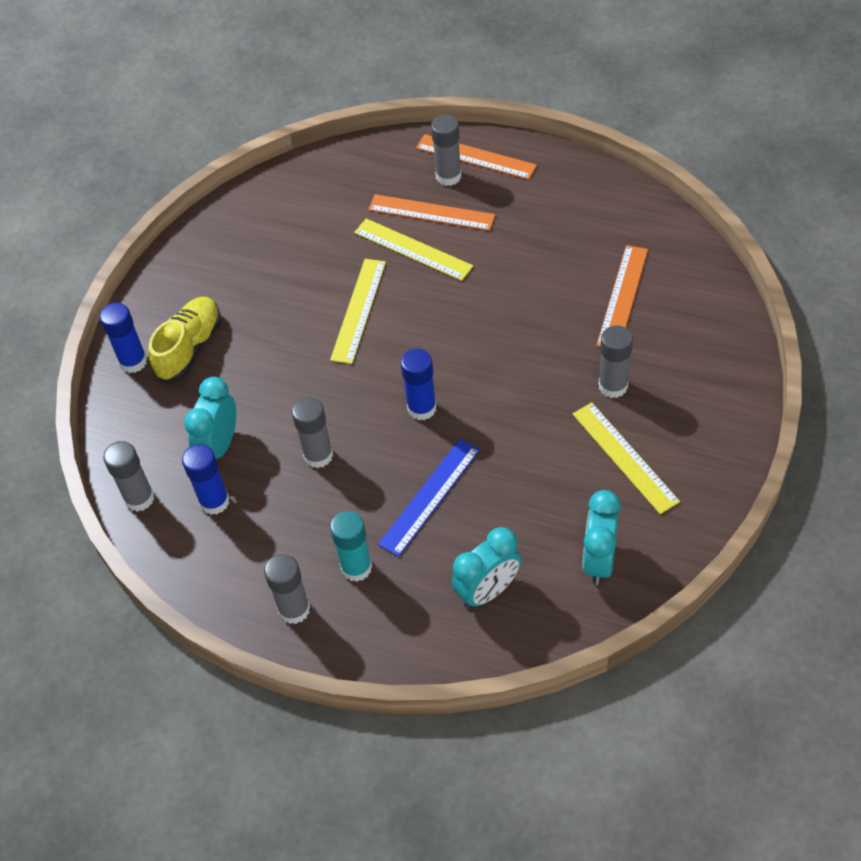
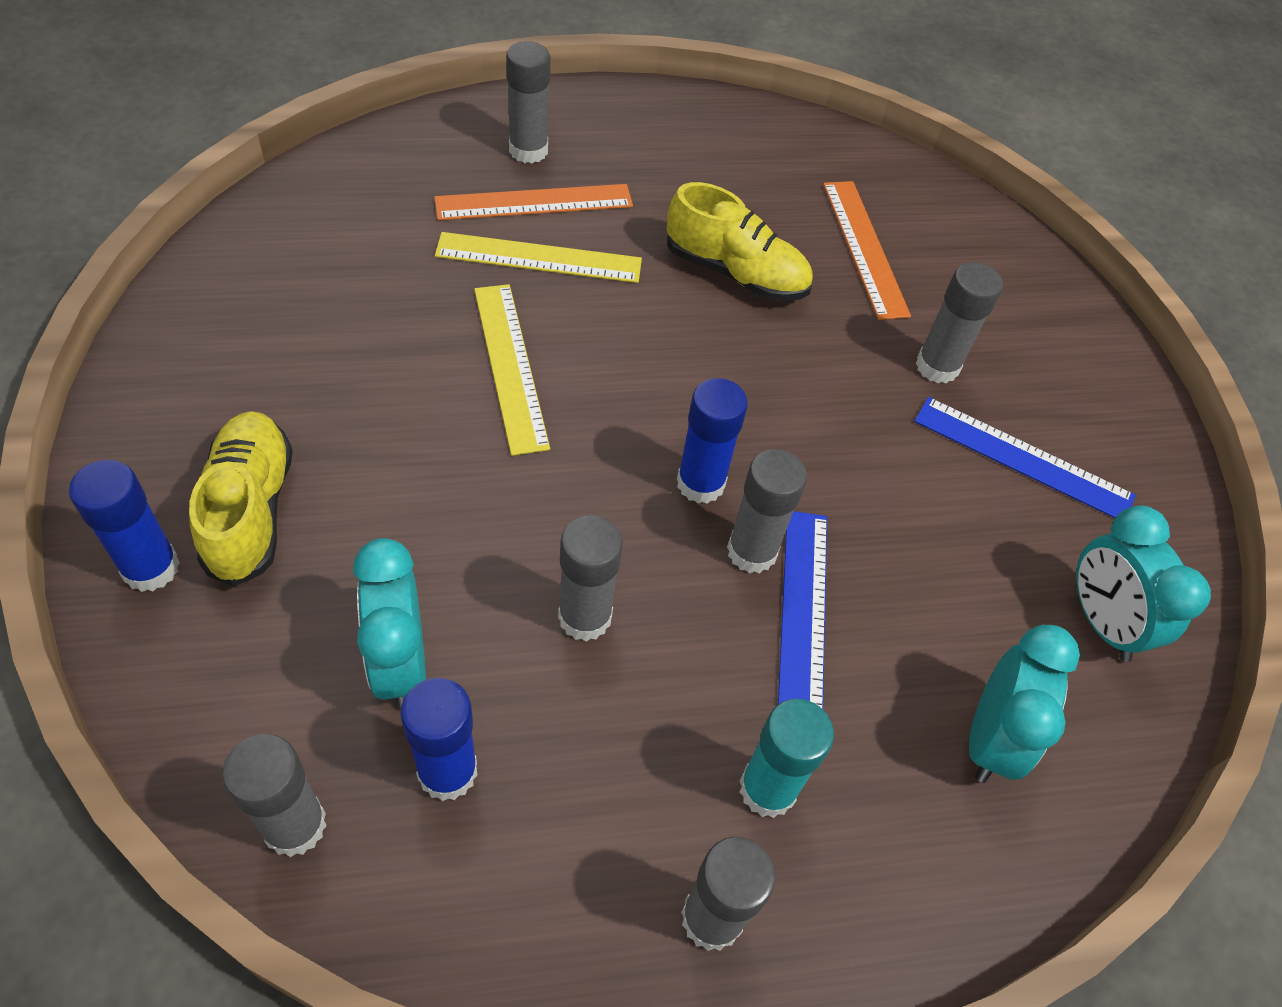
camera: 40 degrees left, 0 degrees up
orange ruler [416,134,537,180] -> none
yellow ruler [573,402,680,514] -> blue ruler [914,397,1136,518]
none -> yellow shoe [667,182,813,301]
none -> grey glue stick [727,449,807,573]

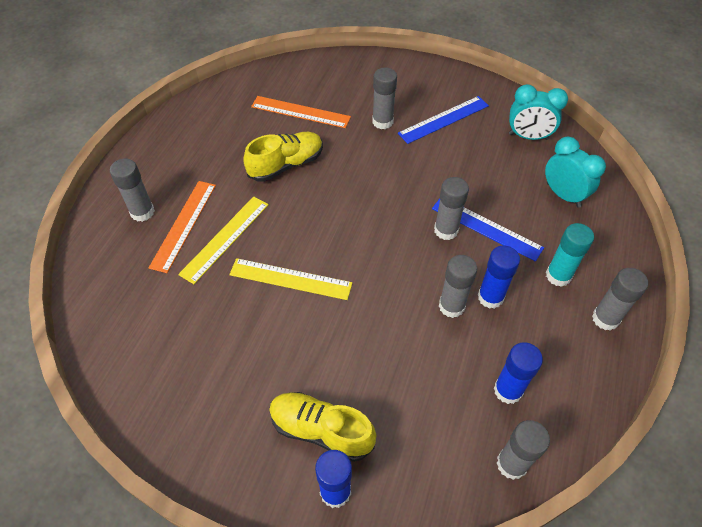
camera: 55 degrees left, 0 degrees up
turquoise clock [353,538,426,709] -> none
blue glue stick [677,378,748,504] -> blue glue stick moved to [478,245,520,309]

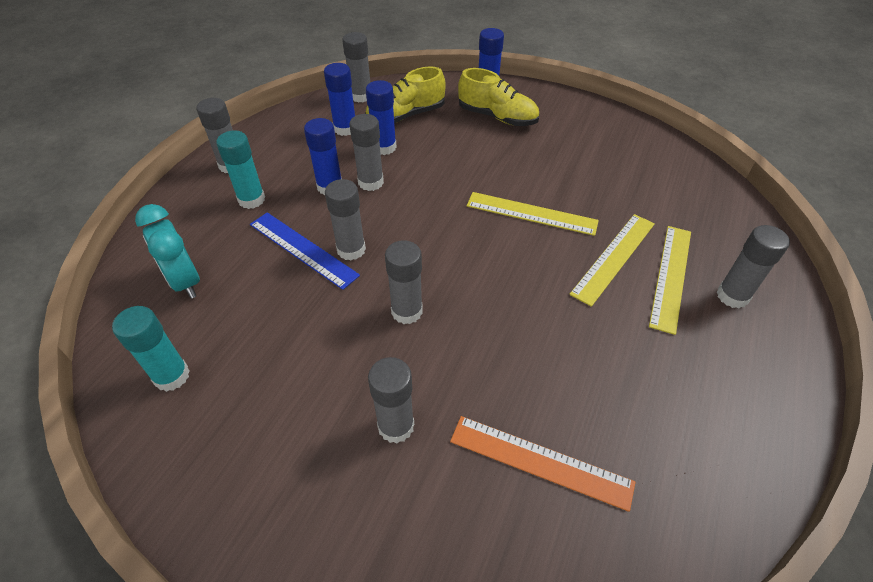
camera: 175 degrees left, 5 degrees down
orange ruler [149,181,216,273] -> yellow ruler [649,226,691,335]
yellow shoe [243,132,323,182] -> yellow shoe moved to [365,67,446,123]
blue ruler [398,96,489,144] -> none
turquoise clock [509,84,568,140] -> turquoise glue stick [112,306,190,392]
none -> blue glue stick [366,80,397,155]
none -> grey glue stick [385,240,423,324]

